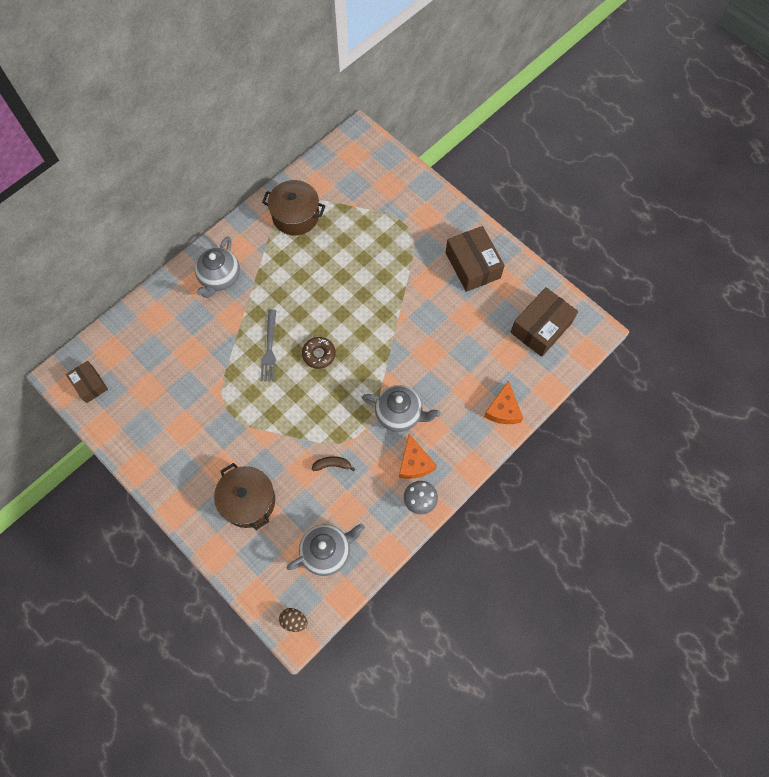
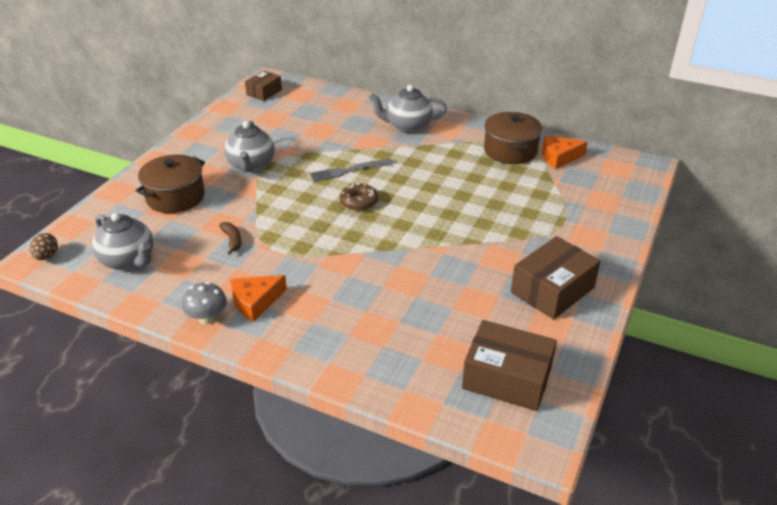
camera: 70 degrees right, 30 degrees down
grey teapot [362,385,441,432] -> grey teapot moved to [224,121,275,172]
orange cheese [484,380,523,424] -> orange cheese moved to [542,136,588,169]

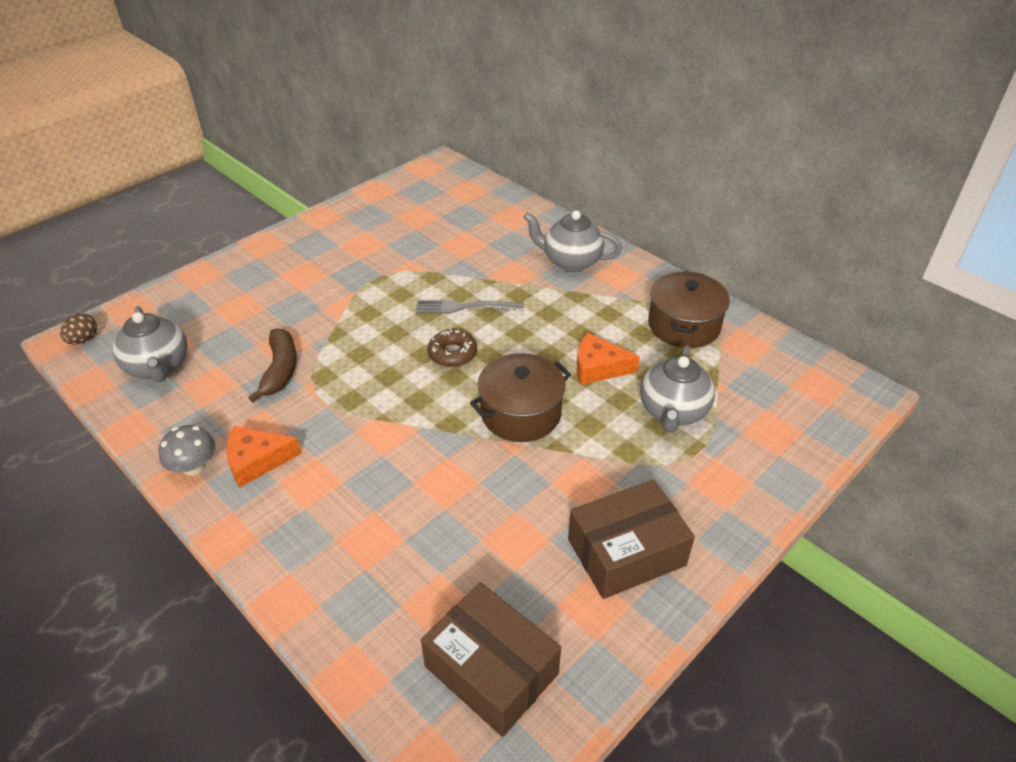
camera: 20 degrees right, 5 degrees up
brown pot [136,154,205,213] -> brown pot moved to [470,353,571,442]
brown banana [219,222,241,255] -> brown banana [248,328,297,402], size x1.63
grey teapot [224,121,275,172] -> grey teapot moved to [640,345,715,433]
brown box [245,71,282,101] -> none
orange cheese [542,136,588,169] -> orange cheese moved to [577,333,640,385]

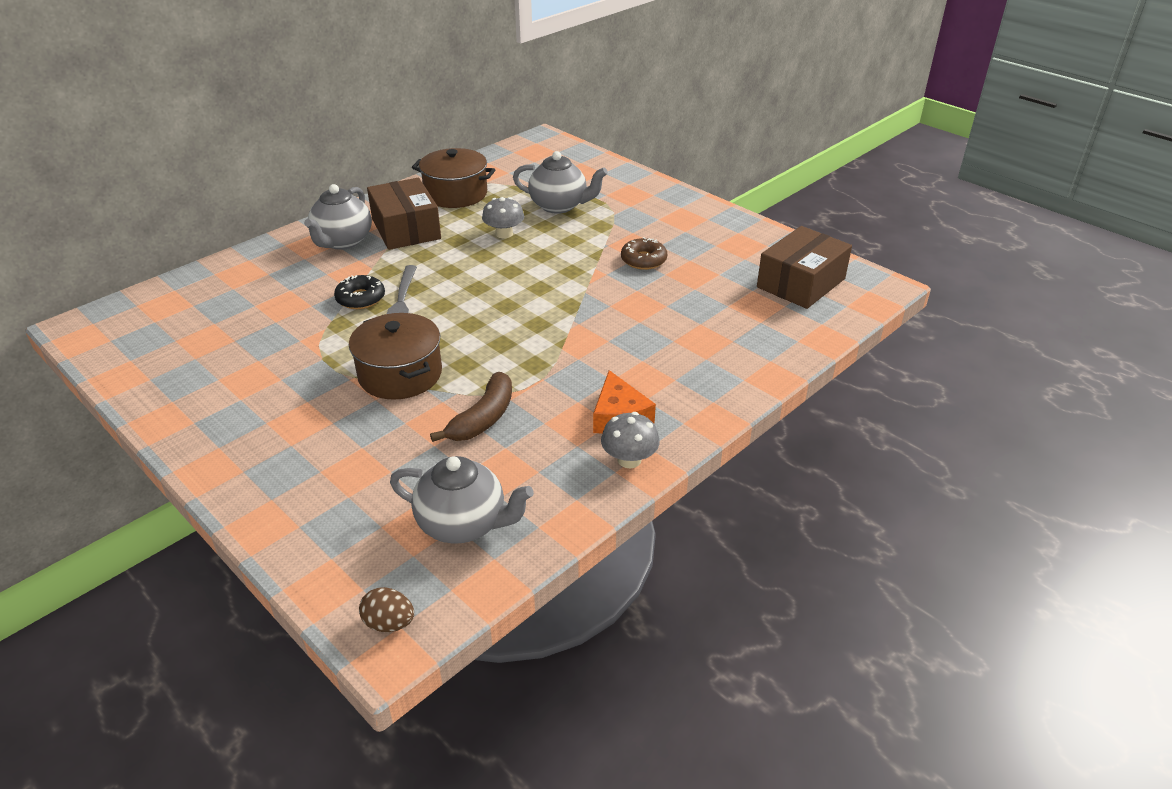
camera: 90 degrees left, 5 degrees down
grey teapot [113,306,188,382] -> grey teapot turned 45 degrees clockwise [390,456,534,543]
brown banana [248,328,297,402] -> brown banana turned 120 degrees clockwise [430,372,512,442]
brown donut [428,329,477,367] -> brown donut moved to [621,237,667,270]
brown pot [470,353,571,442] -> brown pot moved to [349,313,442,400]
brown box [568,480,695,599] -> brown box moved to [367,178,441,250]
orange cheese [577,333,640,385] -> grey mushroom [482,197,524,238]
none -> black donut [334,275,385,309]

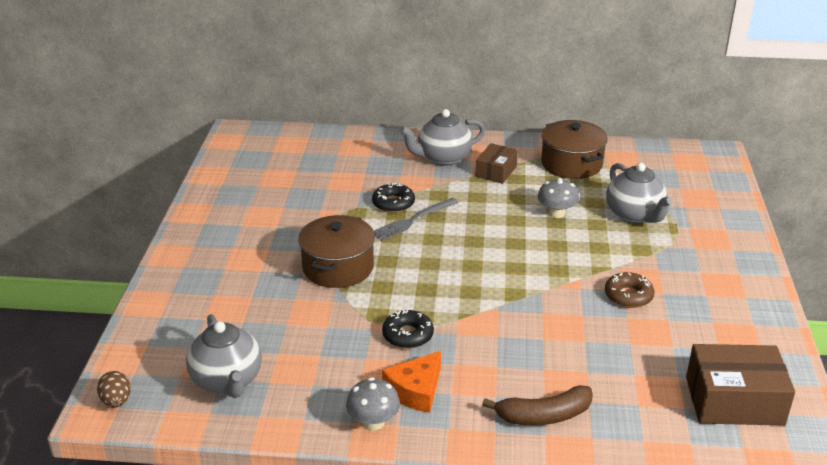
camera: 50 degrees right, 5 degrees down
brown box [367,178,441,250] -> brown box [476,143,518,184], size x0.60
brown banana [430,372,512,442] -> brown banana moved to [482,385,593,426]
none -> black donut [382,309,434,349]

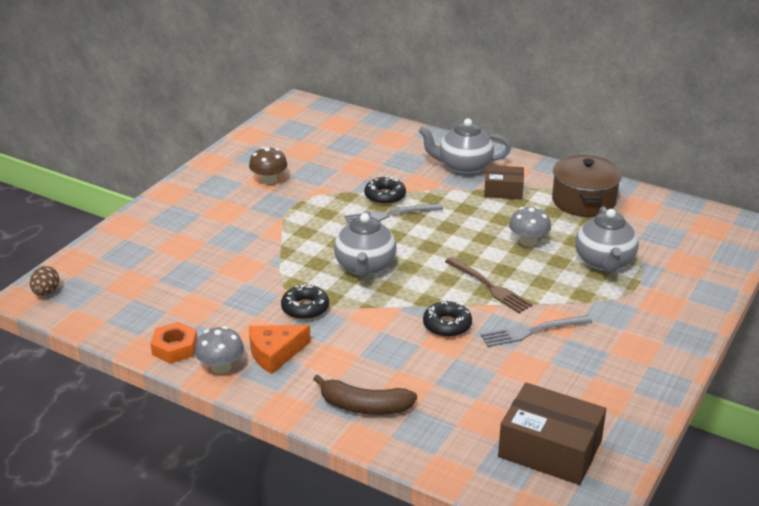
camera: 25 degrees right, 0 degrees up
grey teapot [186,314,262,398] -> grey teapot moved to [334,211,397,278]
brown pot [298,215,375,288] -> none
brown box [476,143,518,184] -> brown box turned 45 degrees clockwise [484,165,524,200]
brown donut [605,272,654,308] -> grey fork [481,315,592,347]
none -> orange nut [150,322,198,364]
none -> brown mushroom [249,147,288,184]
none -> black donut [423,301,472,337]
none -> brown fork [445,257,532,313]

